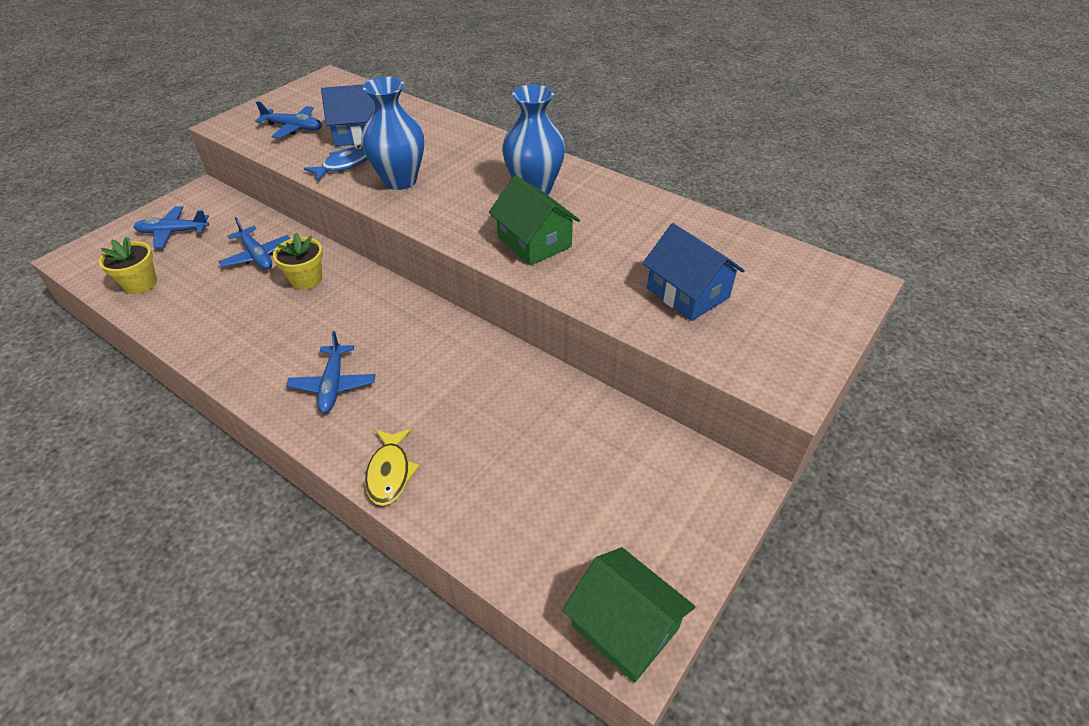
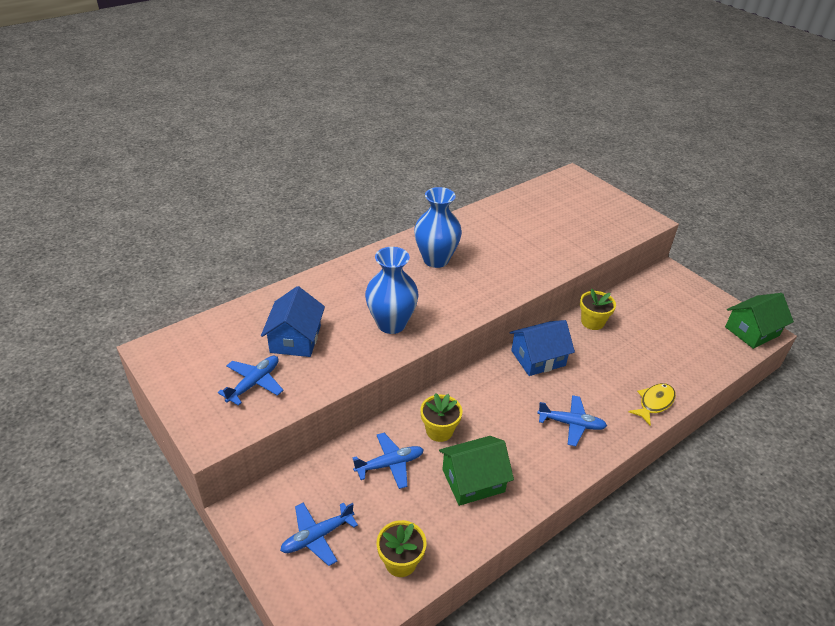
camera: 75 degrees left, 5 degrees down
blue plane [134,206,209,248] -> blue plane turned 45 degrees clockwise [280,502,358,566]
blue fish [304,146,368,181] -> none
yellow fish [365,428,420,506] -> yellow fish turned 60 degrees counterclockwise [628,383,676,426]
green house [489,175,580,266] -> green house moved to [439,436,514,506]
blue house [643,223,745,321] -> blue house moved to [510,320,575,376]
none -> yellow flower pot [580,289,616,330]

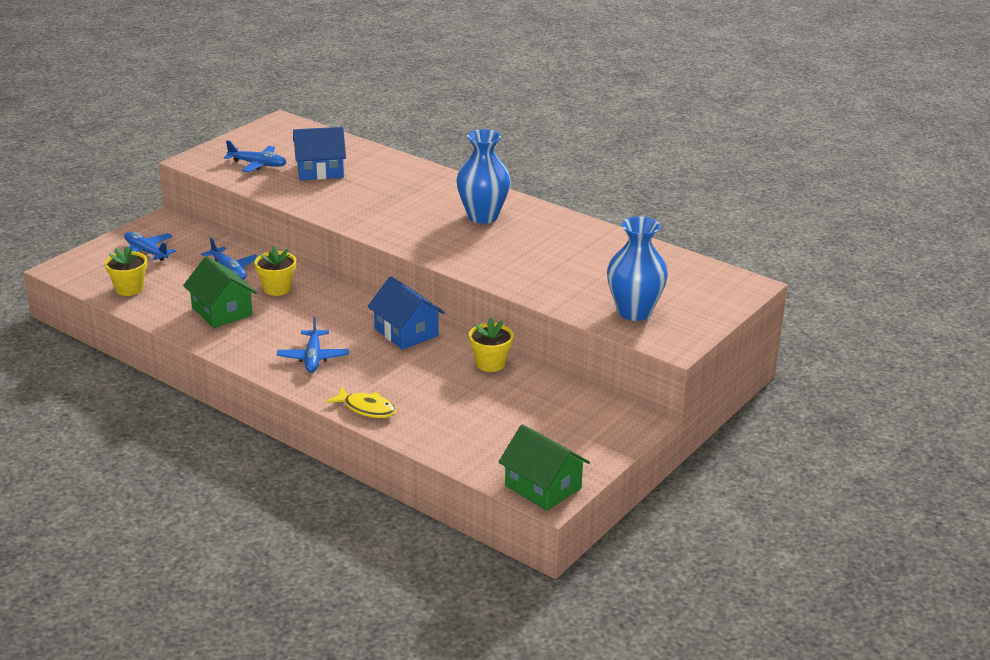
camera: 75 degrees right, 10 degrees down
blue vase [365,247,419,334] -> blue vase moved to [607,217,668,321]

